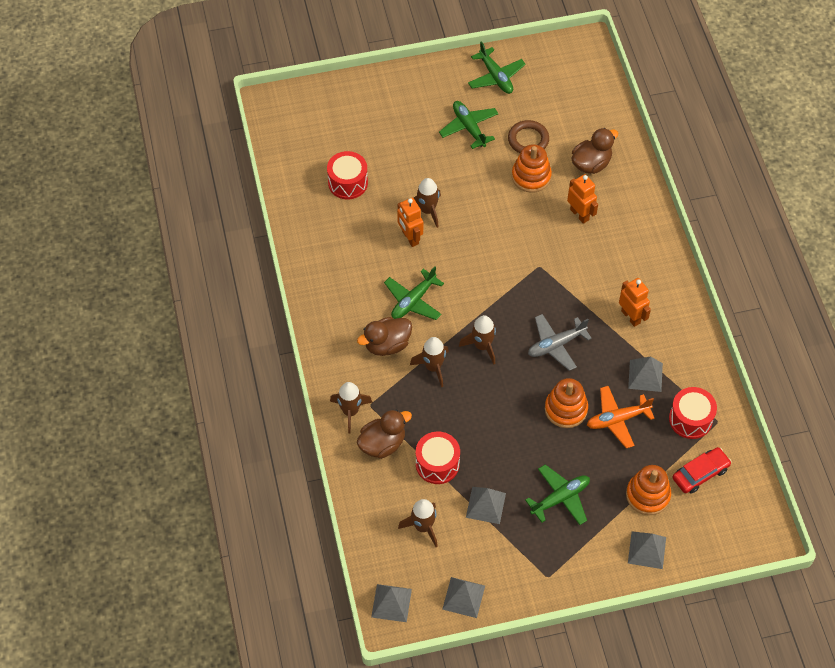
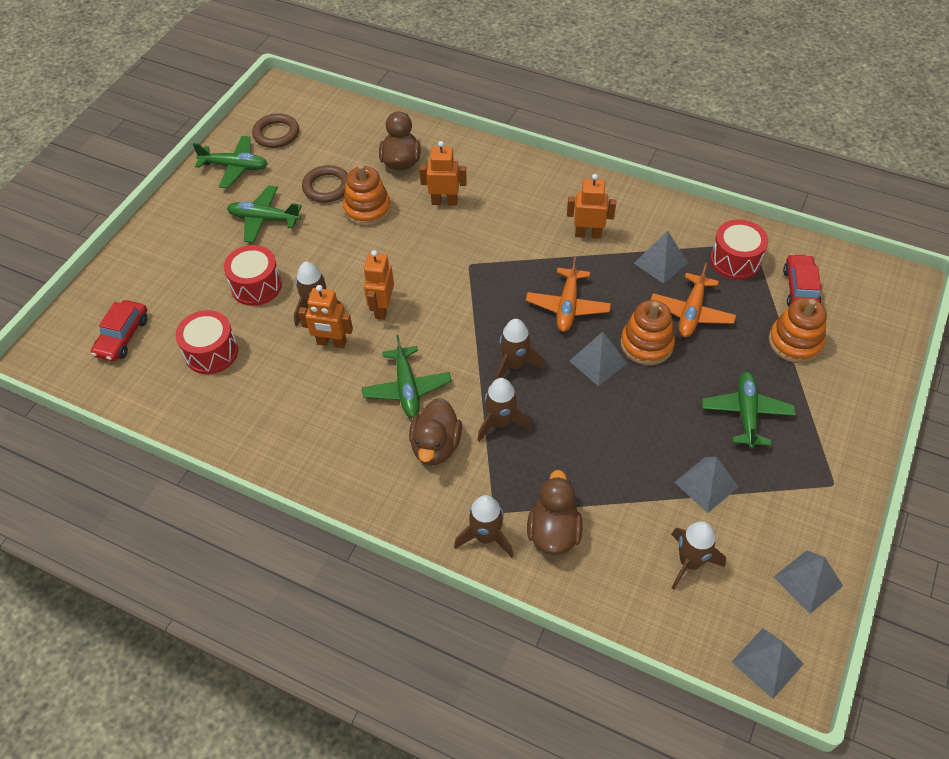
camera: 50 degrees left, 5 degrees down
red drum [416,432,460,484] -> red drum moved to [224,245,282,306]
grey plane [528,314,592,371] -> orange plane [526,256,611,332]
grey pyramid [628,531,666,569] -> grey pyramid moved to [569,332,628,386]
none -> red car [91,300,148,361]
none -> brown ring [252,113,299,148]
none -> orange robot [364,250,394,320]

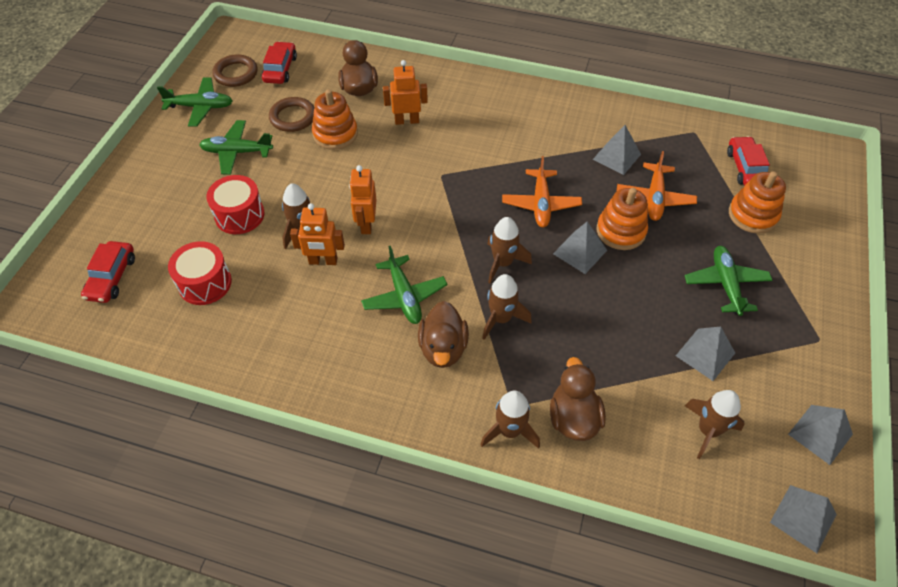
camera: 10 degrees left, 0 degrees up
orange robot [567,174,616,239] -> none
red drum [710,219,768,280] -> none
none -> red car [262,42,297,84]

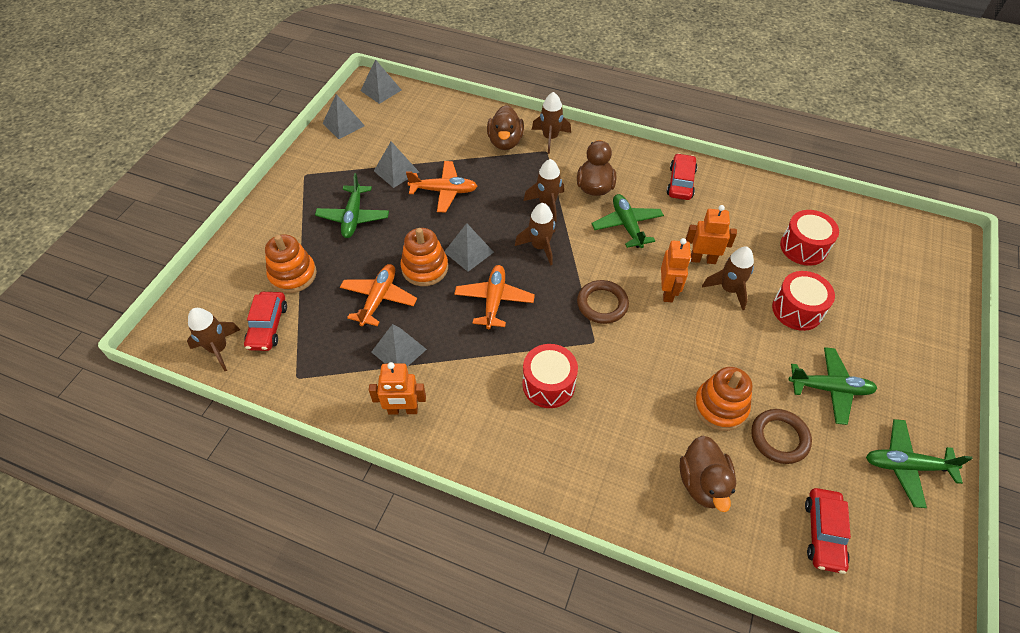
camera: 175 degrees left, 0 degrees up
red car [81,241,135,303] -> red car moved to [666,153,697,200]
brown ring [212,54,257,87] -> brown ring moved to [577,280,629,324]
orange robot [383,60,428,125] -> orange robot moved to [369,362,426,415]
brown rocket [685,390,745,459] -> brown rocket moved to [187,308,240,371]
none -> orange plane [406,161,477,212]
none -> red drum [522,344,578,408]

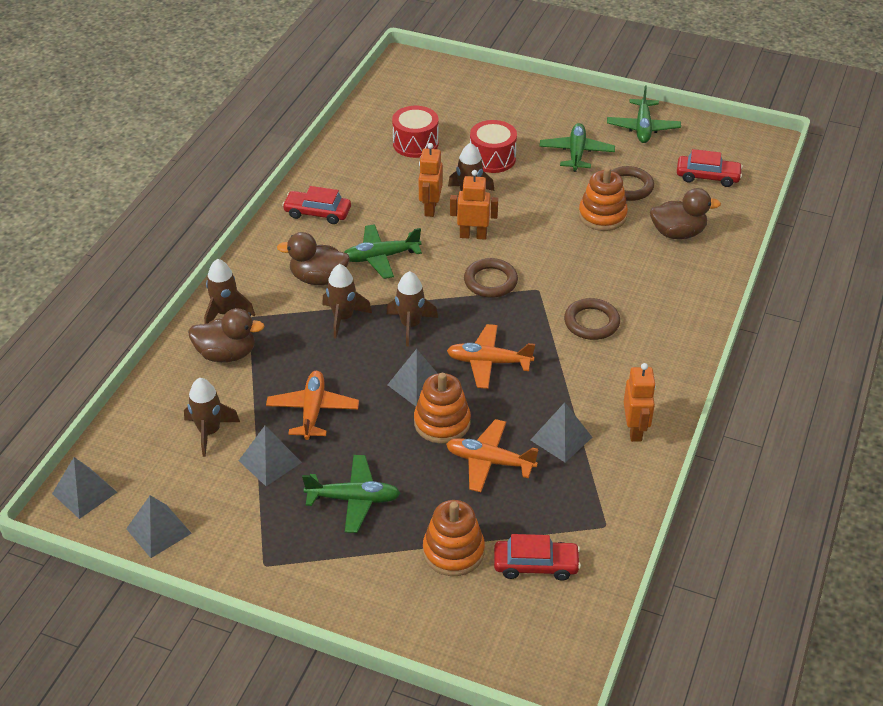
camera: 90 degrees left, 10 degrees down
brown rocket [187,308,240,371] -> brown rocket moved to [184,378,240,457]
red drum [522,344,578,408] -> brown ring [564,298,620,340]

